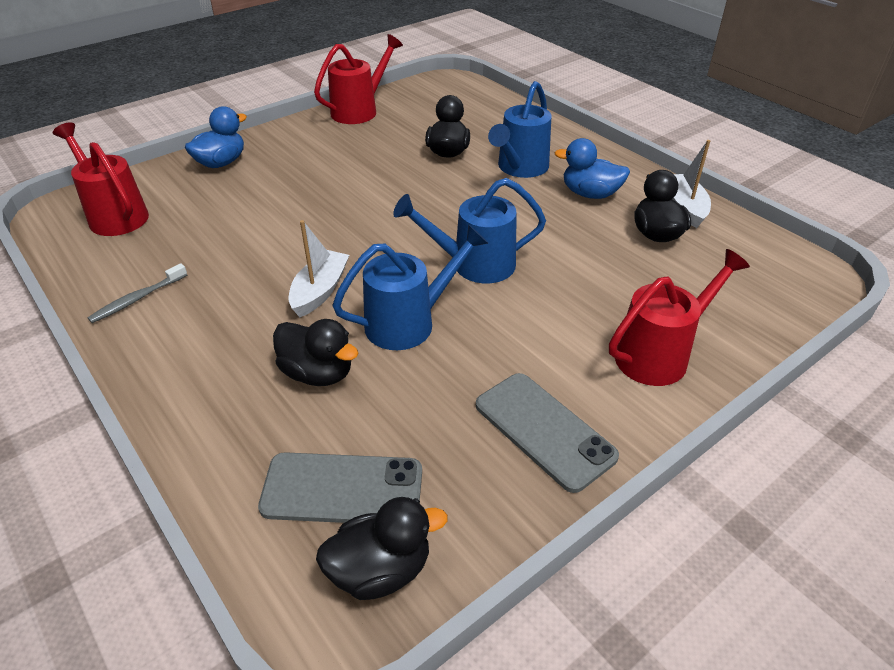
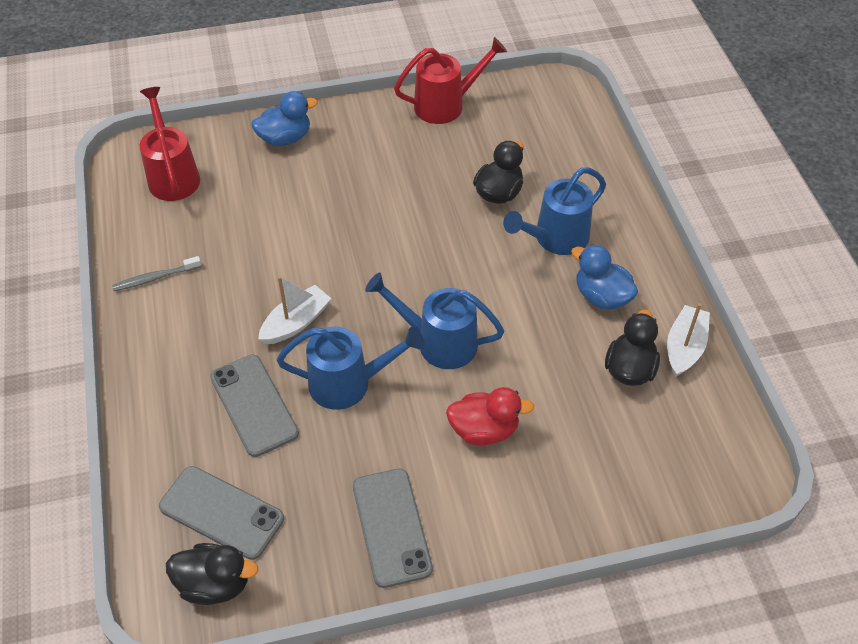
camera: 25 degrees right, 10 degrees up
black duck [273,319,358,386] -> grey phone [210,355,299,457]
red watering can [609,249,750,386] -> none
none -> red duck [446,387,534,446]

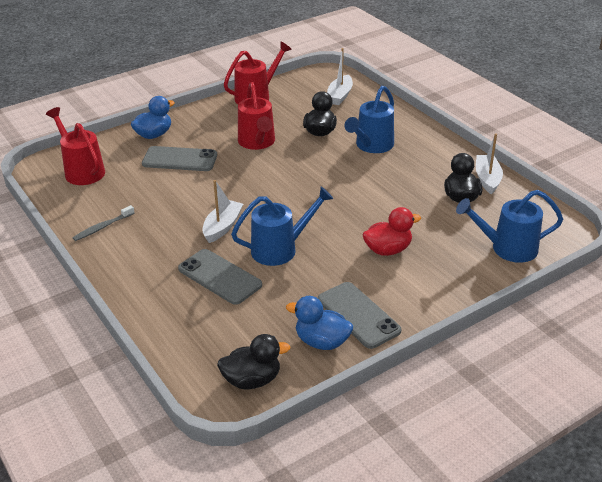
camera: 20 degrees left, 15 degrees down
grey phone [159,466,284,560] -> grey phone moved to [142,146,217,171]
blue watering can [365,273,504,369] -> blue watering can moved to [456,190,563,263]
blue duck [571,244,638,310] -> blue duck moved to [286,296,353,350]
none -> red watering can [238,82,275,150]
none -> white boat [327,48,353,105]

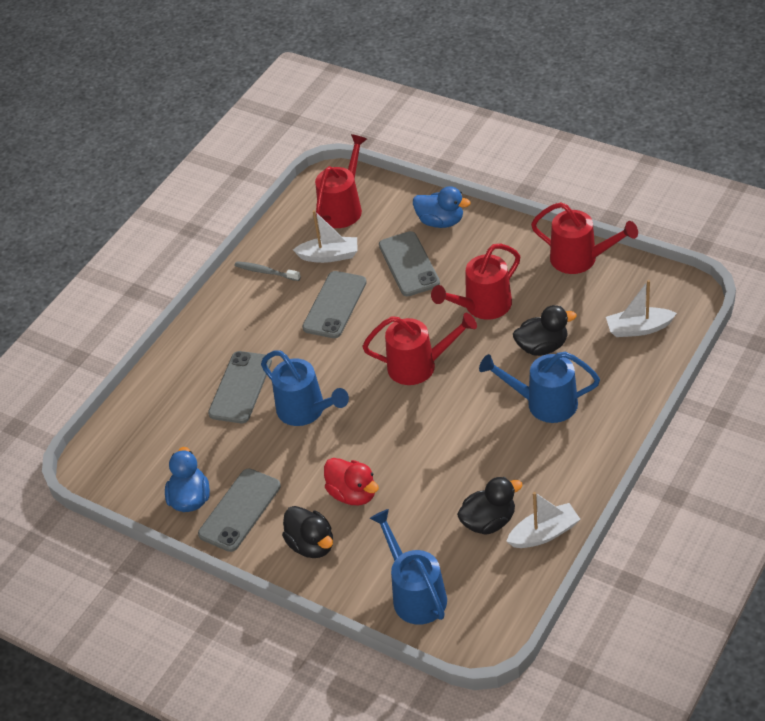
camera: 70 degrees right, 10 degrees up
white boat [203,180,243,243] -> white boat moved to [293,210,357,263]
black duck [217,334,291,390] -> black duck moved to [282,506,333,558]
none -> grey phone [302,271,367,338]
none -> red watering can [362,313,477,385]

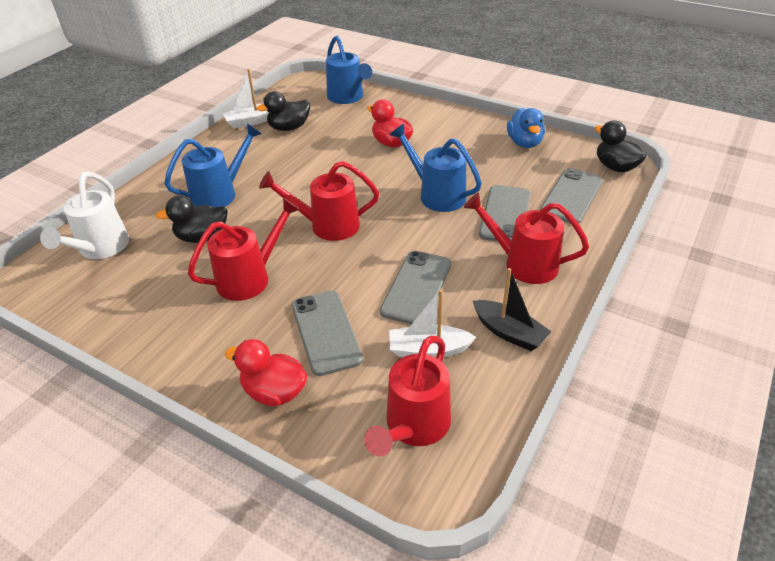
camera: 175 degrees right, 5 degrees down
grey phone [198,469,281,552] -> grey phone moved to [540,168,603,224]
grey toothbrush [234,261,301,281] -> black boat [473,268,552,351]
black duck [282,506,333,558] -> black duck moved to [595,120,647,172]
blue duck [413,186,471,228] -> red duck [225,339,307,406]
blue watering can [479,352,600,423] -> blue watering can turned 45 degrees counterclockwise [165,123,262,207]
red watering can [531,202,638,274] -> red watering can moved to [464,193,589,284]
white boat [606,280,677,337] -> white watering can [40,172,129,259]

